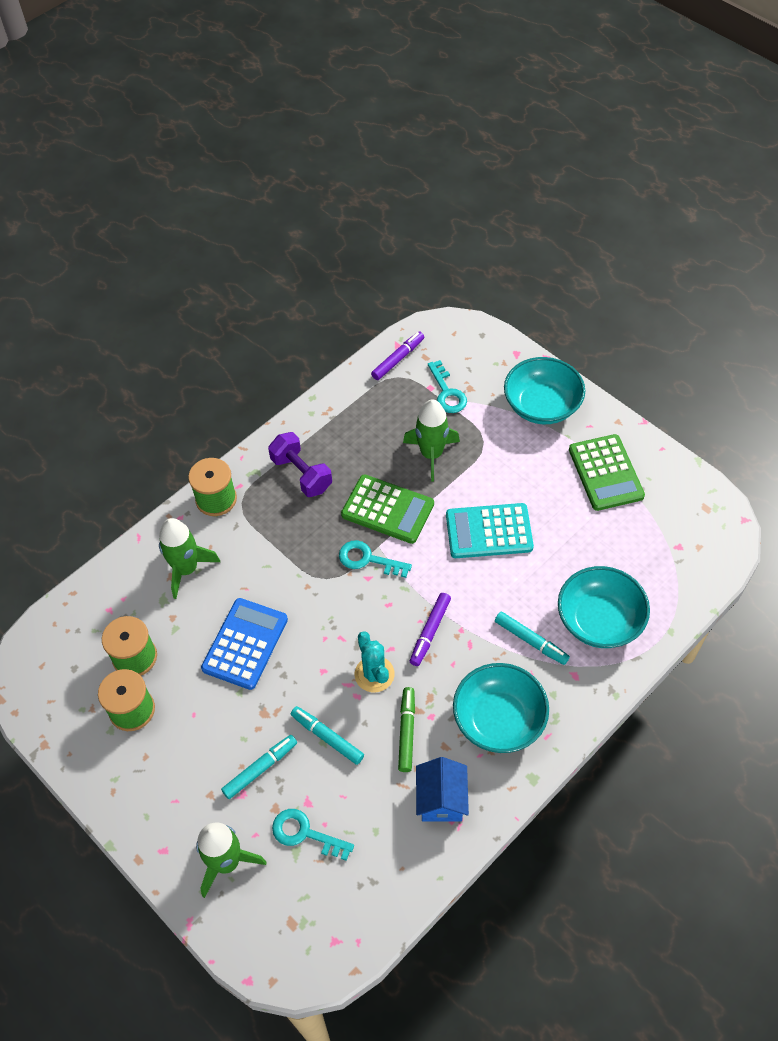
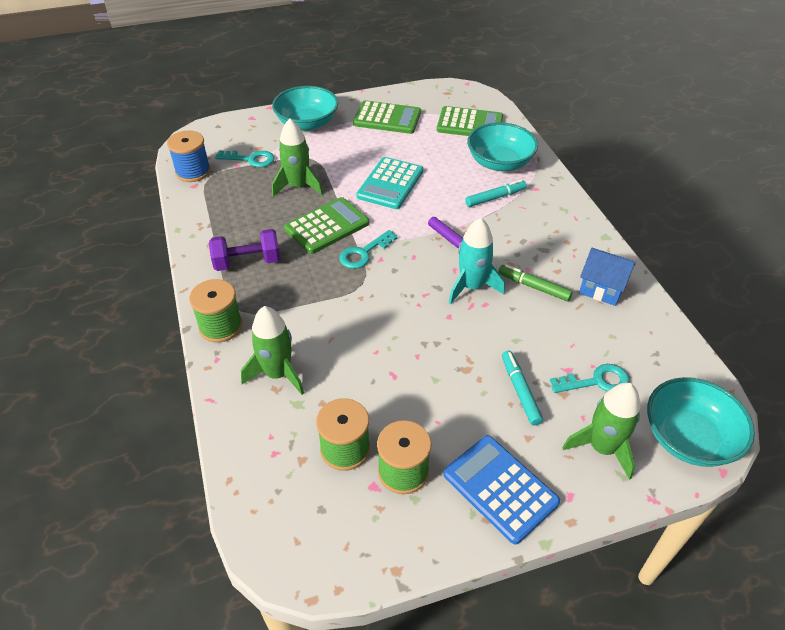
camera: 65 degrees left, 10 degrees down
blue calculator [201,598,288,690] -> blue calculator moved to [443,435,560,544]
turquoise key [272,809,354,861] -> turquoise key turned 150 degrees counterclockwise [550,364,630,393]
turquoise marker [291,706,364,765] -> none
turquoise cactus [355,631,395,692] -> turquoise rocket [449,218,505,304]
purple marker [371,332,424,380] -> blue spool [167,131,211,182]
turquoise bowl [453,663,549,753] -> turquoise bowl moved to [647,377,755,467]
none -> green calculator [437,106,503,136]

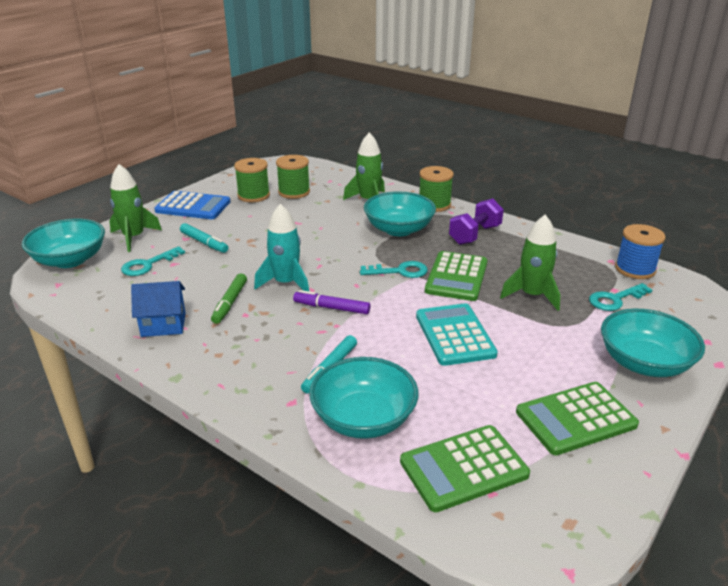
camera: 145 degrees right, 15 degrees down
turquoise key [339,230,398,269] -> turquoise key turned 75 degrees clockwise [360,261,428,278]
green marker [498,264,573,301] -> green marker turned 105 degrees clockwise [211,273,247,324]
none -> turquoise bowl [364,192,436,236]

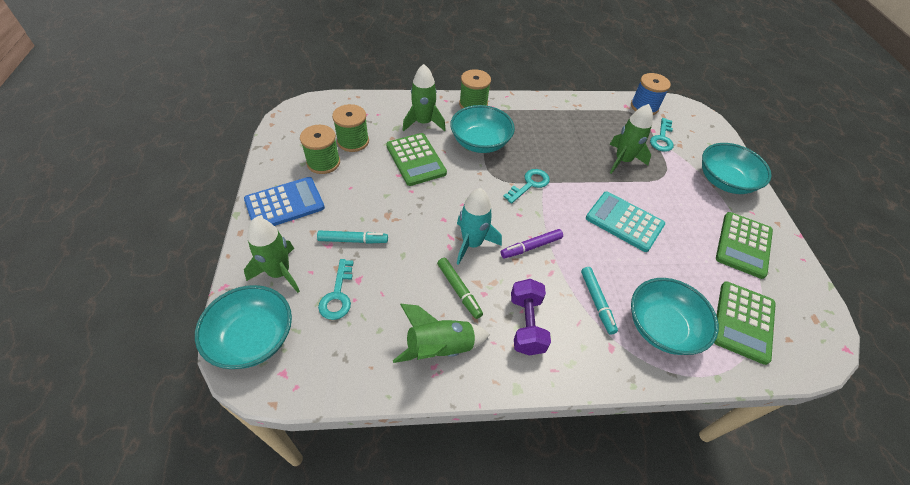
camera: 45 degrees left, 20 degrees up
blue house [131,281,186,337] -> green rocket [393,304,490,363]
green calculator [425,251,487,301] -> green calculator moved to [386,133,447,186]
purple dumbbell [449,198,504,245] -> purple dumbbell moved to [511,279,551,355]

